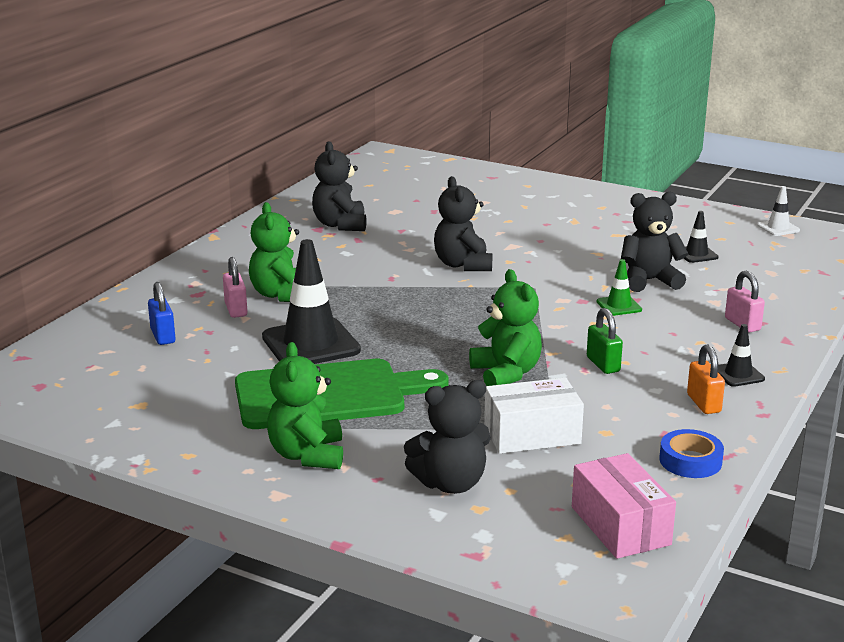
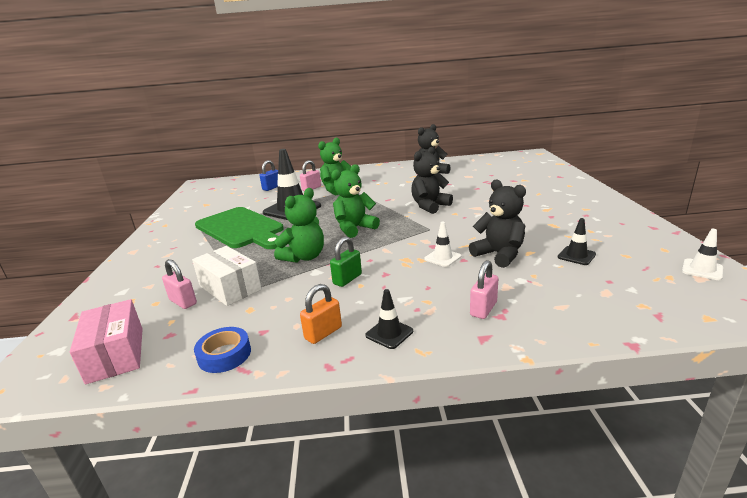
camera: 60 degrees right, 0 degrees up
green teddy bear [267,342,343,469] -> green teddy bear moved to [331,164,380,238]
black teddy bear [404,380,491,494] -> none
pink box [572,453,676,559] -> pink box turned 60 degrees counterclockwise [70,299,143,385]
green traffic cone [597,259,642,316] -> white traffic cone [424,222,461,267]
none -> pink padlock [162,259,197,309]

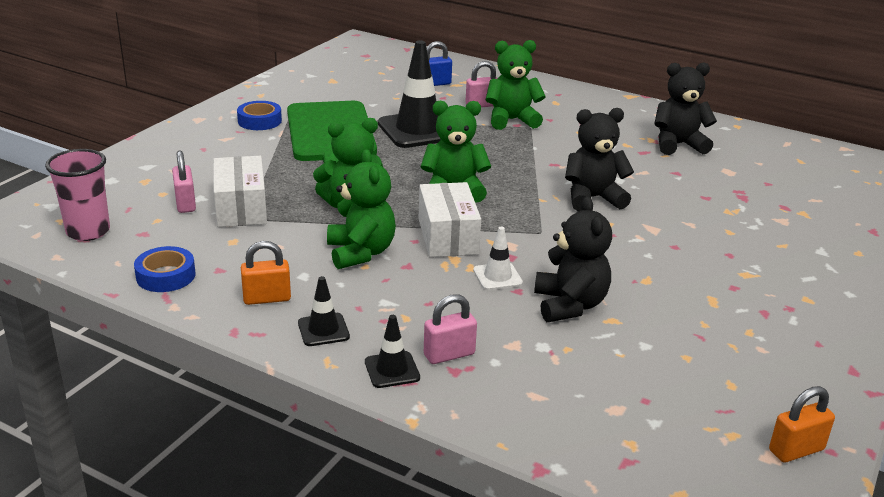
camera: 30 degrees right, 5 degrees up
pink box [70,299,143,385] -> pink cup [45,149,110,241]
green padlock [330,237,362,287] -> green teddy bear [327,149,396,269]
black traffic cone [558,218,596,265] -> black traffic cone moved to [365,315,420,388]
white traffic cone [682,229,723,280] -> orange padlock [769,386,835,463]
none -> blue tape [237,101,282,130]
none -> white box [419,182,481,257]

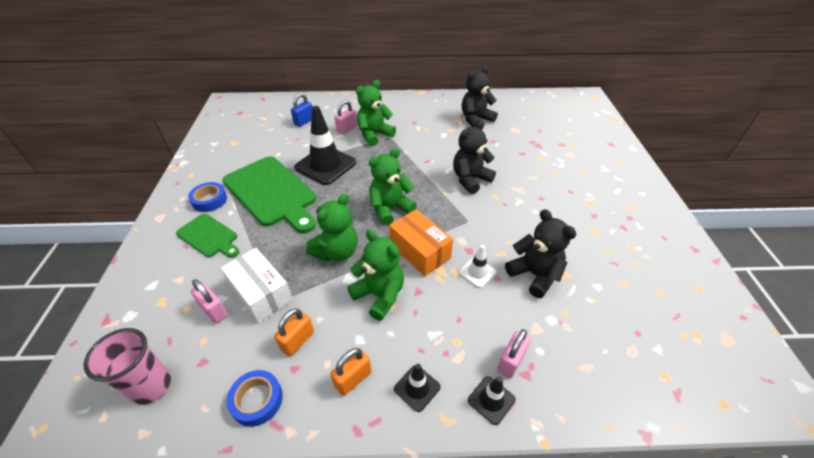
camera: 30 degrees left, 15 degrees up
white box [419,182,481,257] -> orange box [389,209,453,276]
orange padlock [769,386,835,463] -> orange padlock moved to [274,308,314,356]
none -> green cutting board [176,214,239,258]

